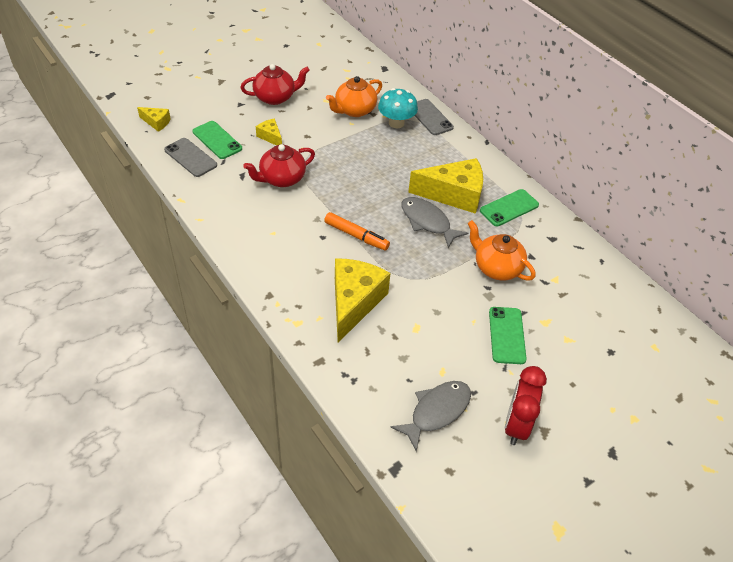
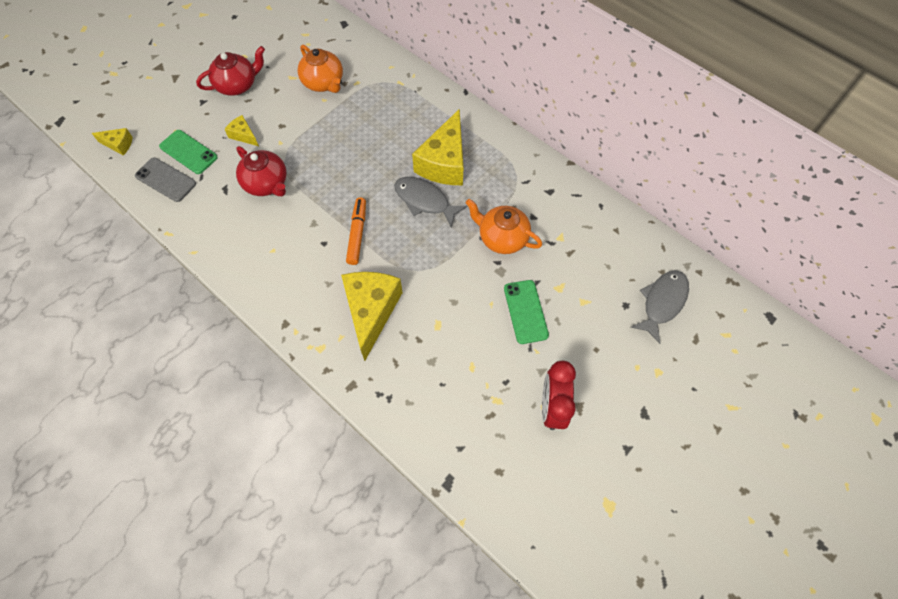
camera: 10 degrees left, 15 degrees up
red teapot [243,144,315,187] -> red teapot turned 90 degrees counterclockwise [236,146,287,196]
orange marker [324,212,390,251] -> orange marker turned 105 degrees counterclockwise [346,197,366,265]
orange teapot [326,76,382,117] -> orange teapot turned 75 degrees counterclockwise [298,45,343,93]
turquoise mushroom [378,88,418,128] -> none
grey fish [390,381,471,452] -> grey fish moved to [631,270,689,344]
yellow cheese [408,158,483,214] -> yellow cheese turned 120 degrees clockwise [412,109,463,185]
grey phone [414,99,454,135] -> none
green phone [480,189,539,226] -> none

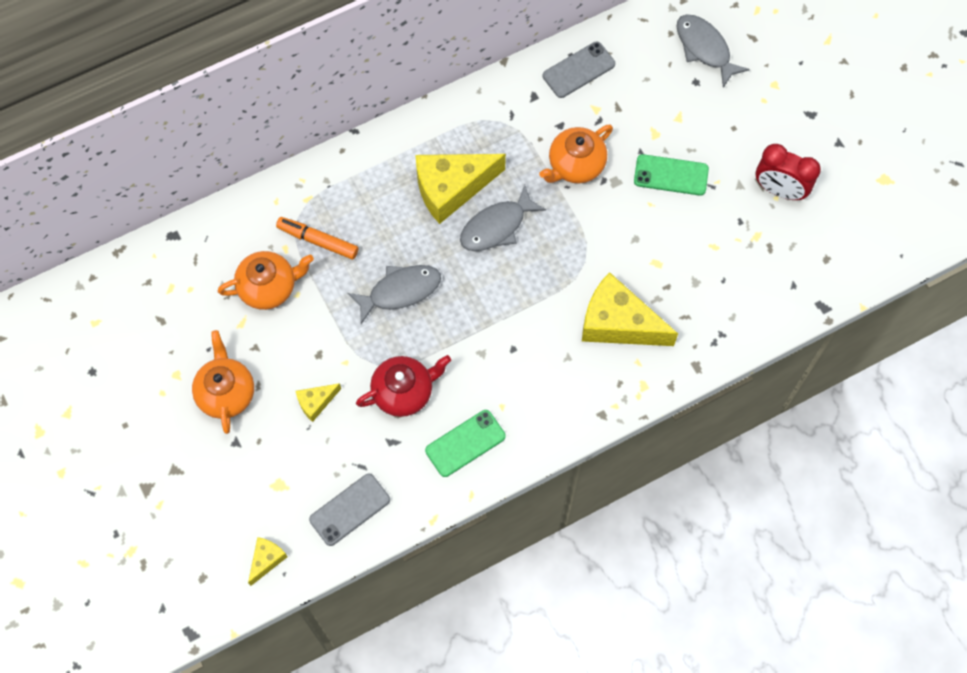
camera: 70 degrees left, 5 degrees up
green phone [159,130,218,174] -> green phone moved to [425,410,506,477]
red teapot [196,46,265,96] -> orange teapot [192,330,254,434]
orange marker [346,197,366,265] -> orange marker moved to [276,217,358,259]
yellow cheese [412,109,463,185] -> yellow cheese turned 120 degrees clockwise [415,154,506,224]
none -> grey fish [347,265,441,324]
none -> grey phone [543,42,615,98]

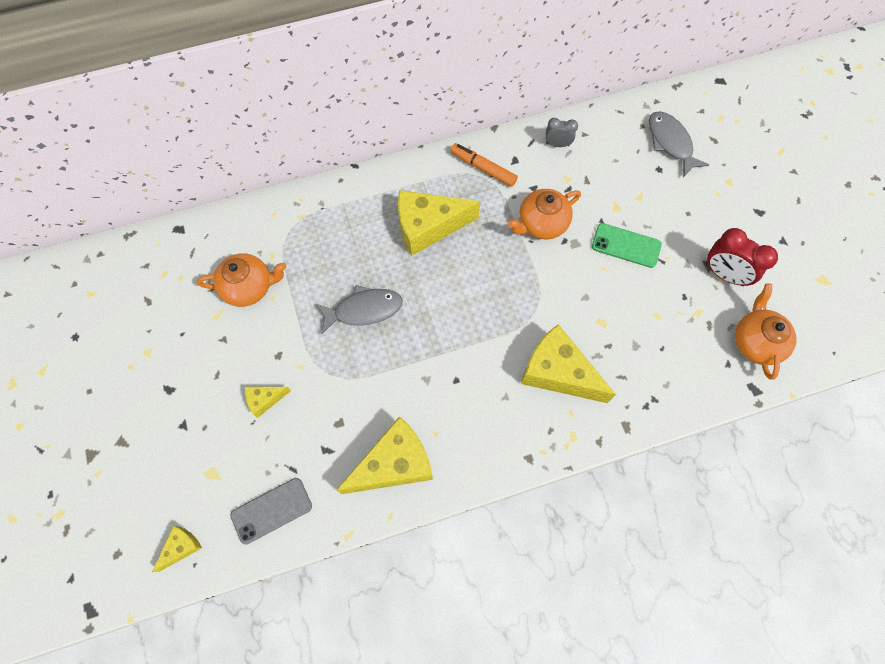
camera: 10 degrees right, 0 degrees up
orange teapot [192,330,254,434] -> orange teapot moved to [735,283,797,380]
orange marker [276,217,358,259] -> orange marker moved to [451,143,518,187]
red teapot [356,355,451,417] -> none
green phone [425,410,506,477] -> yellow cheese [336,416,433,494]
grey fish [460,185,546,251] -> none
grey phone [543,42,615,98] -> grey clock [545,118,578,147]

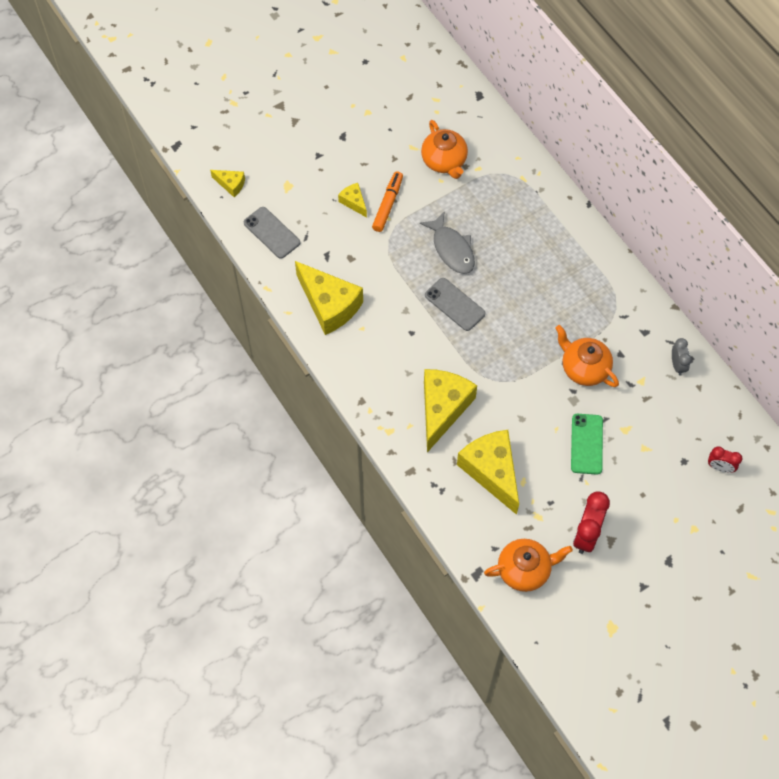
camera: 75 degrees right, 5 degrees down
yellow cheese [398,190,480,256] -> yellow cheese moved to [457,430,519,515]
orange marker [451,143,518,187] -> orange marker moved to [372,171,403,232]
grey fish [649,111,709,177] -> red clock [708,446,742,473]
none -> grey phone [425,278,485,331]

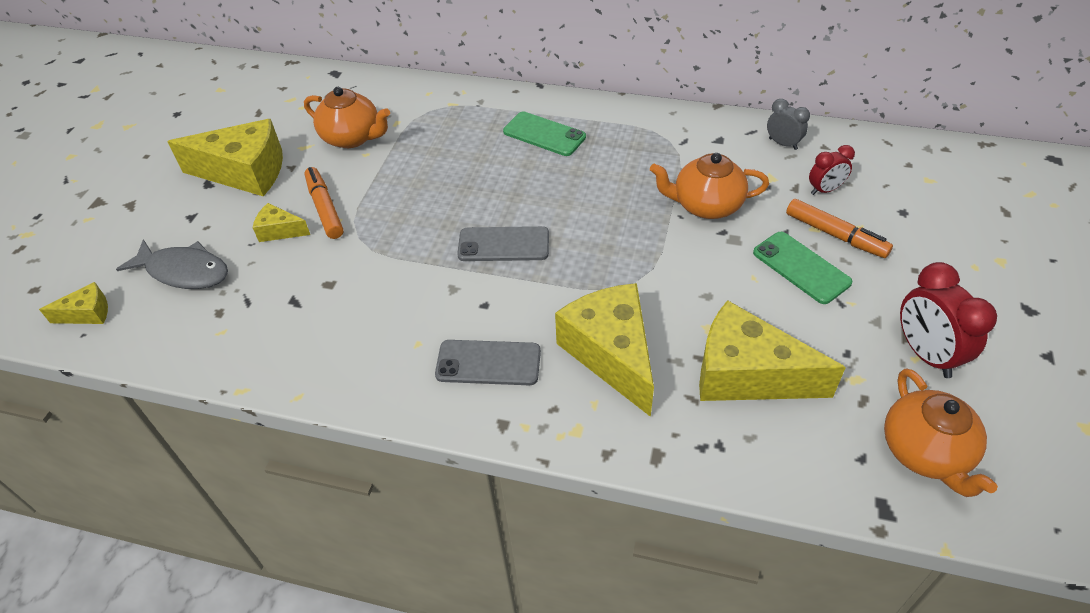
camera: 40 degrees left, 15 degrees down
grey phone [244,207,300,259] -> grey phone moved to [435,340,541,385]
yellow cheese [295,261,363,335] -> yellow cheese moved to [167,119,283,197]
grey fish [420,211,475,274] -> grey fish moved to [116,239,228,289]
orange teapot [484,539,573,592] -> orange teapot turned 135 degrees clockwise [884,368,998,497]
red clock [708,446,742,473] -> red clock moved to [809,145,855,195]
none -> green phone [503,112,586,156]
none -> orange marker [786,199,893,258]

